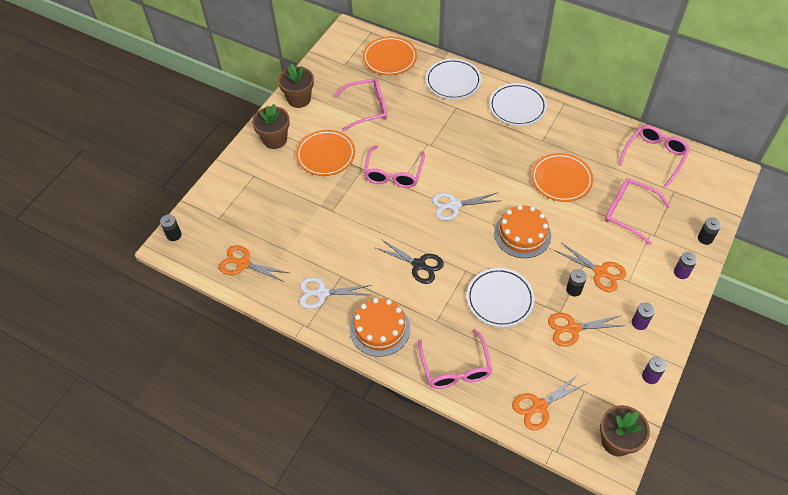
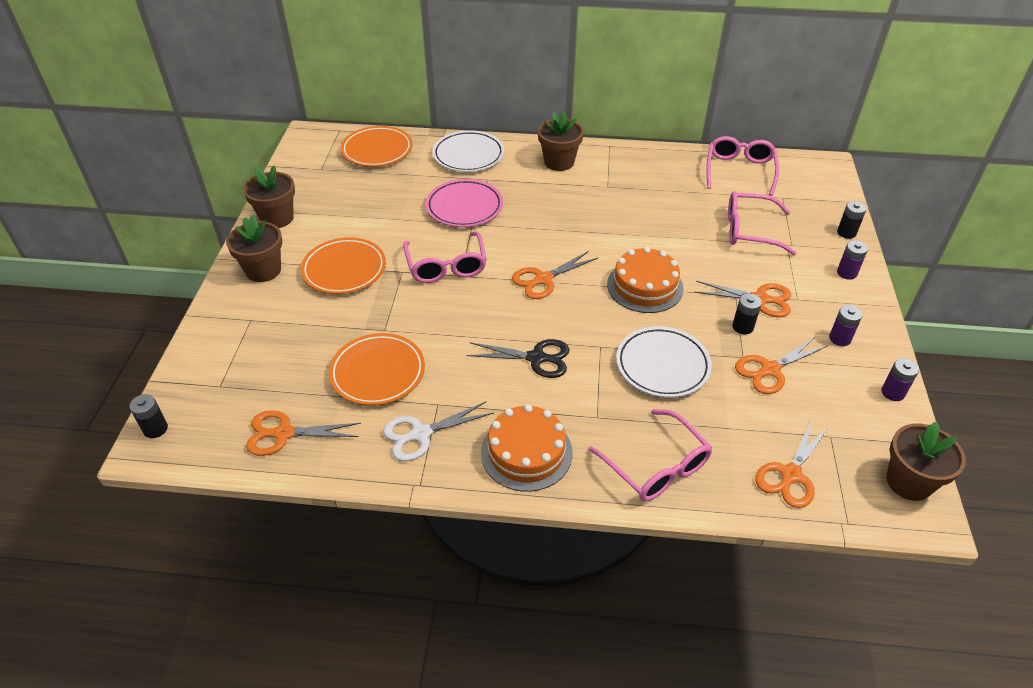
camera: 25 degrees left, 10 degrees down
pink glasses [334,78,387,131] -> none
white scissors [432,193,498,221] -> orange scissors [512,251,598,299]
white plate [489,83,547,126] -> brown flower pot [538,111,584,171]
orange plate [531,153,593,202] -> orange plate moved to [329,333,425,406]
none -> pink plate [426,179,503,227]

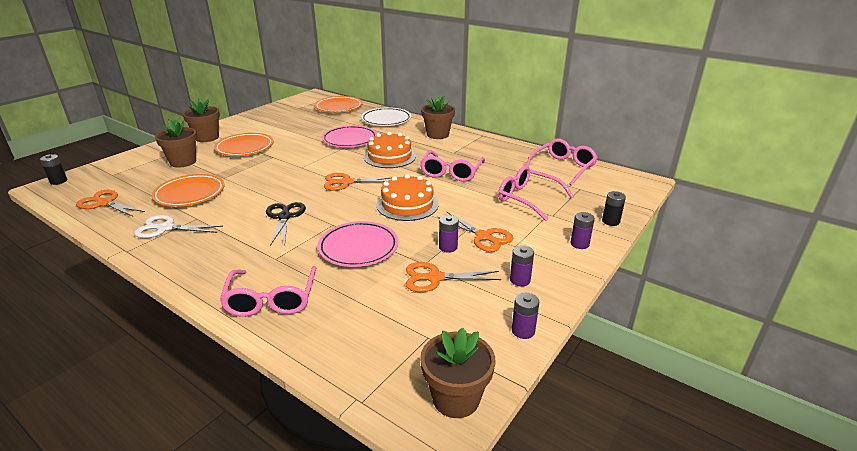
camera: 30 degrees right, 15 degrees down
brown flower pot [243,166,295,228] -> brown flower pot moved to [155,119,197,168]
pink glasses [403,231,487,283] -> pink glasses moved to [420,151,485,182]
black scissors [466,339,570,378] -> black scissors turned 135 degrees counterclockwise [266,202,306,246]
orange cake [481,404,573,492] -> orange cake moved to [364,132,416,168]
white plate [616,326,712,398] -> pink plate [317,221,398,267]
black battery [732,294,762,334] -> purple battery [439,215,459,252]
orange scissors [755,420,829,508] -> none

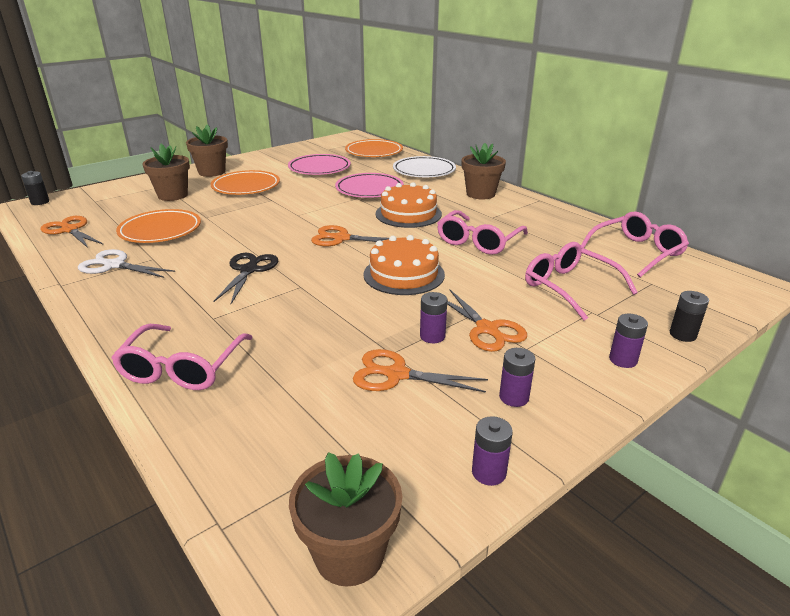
camera: 15 degrees right, 0 degrees up
pink plate [317,221,398,267] -> pink plate moved to [288,154,351,175]

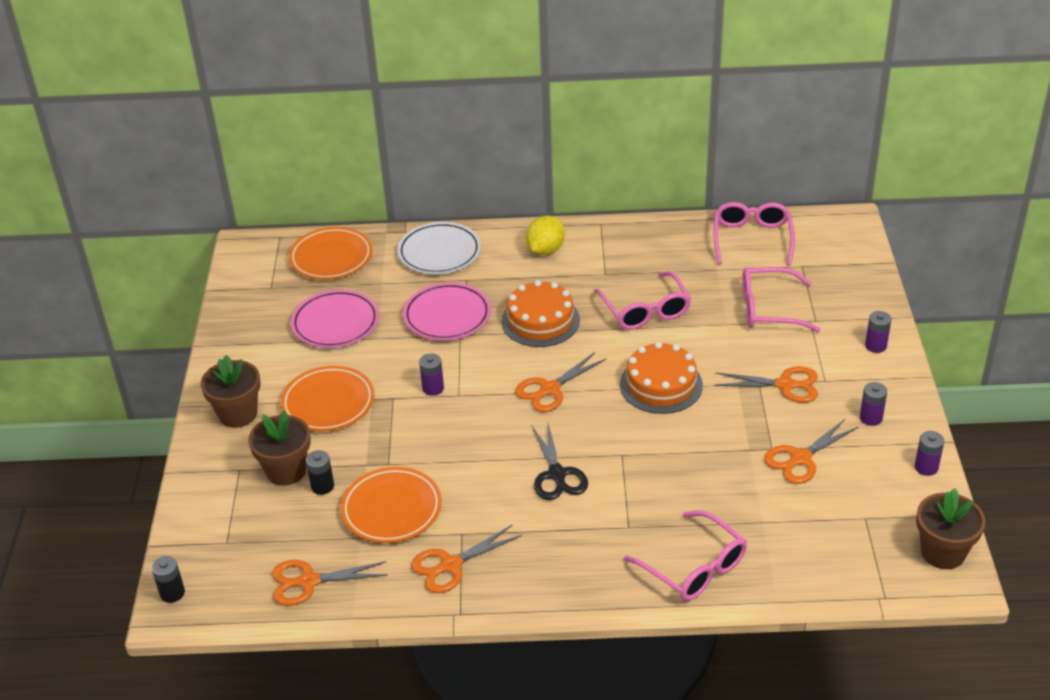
camera: 50 degrees left, 10 degrees up
white scissors [78,249,175,278] -> orange scissors [411,525,522,593]
black scissors [213,253,278,304] -> black scissors turned 150 degrees counterclockwise [531,423,588,500]
purple battery [420,292,447,343] -> purple battery moved to [419,353,444,396]
brown flower pot [462,143,506,199] -> yellow lemon [526,216,565,255]
black battery [670,291,709,342] -> black battery moved to [306,450,334,495]

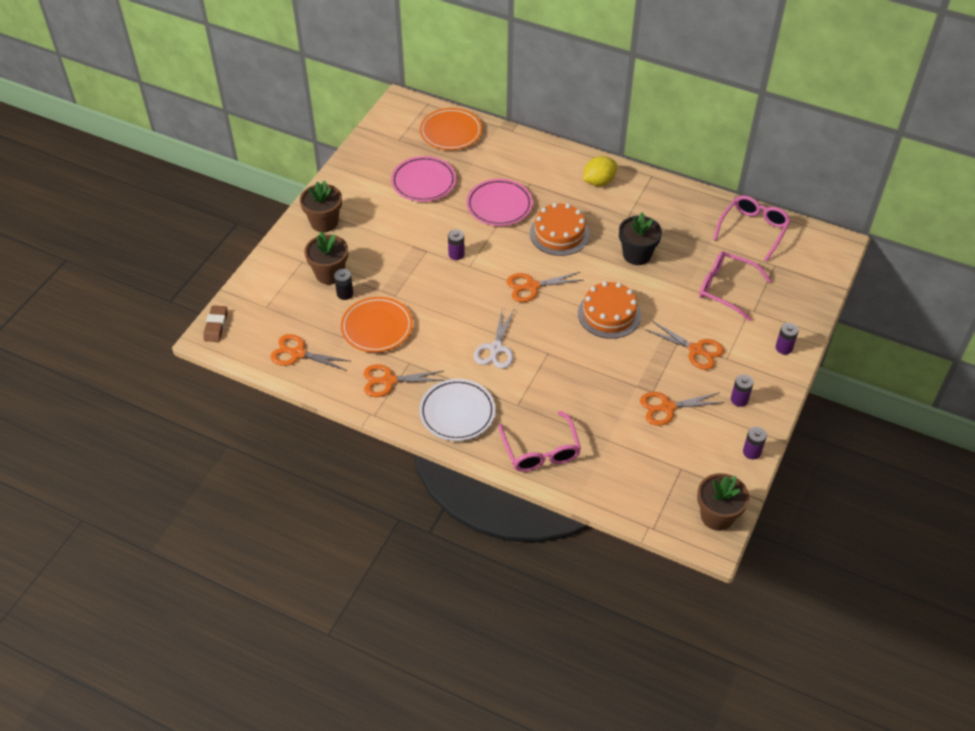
camera: 25 degrees right, 10 degrees up
black battery [151,556,185,603] -> brown eraser [204,305,227,342]
orange plate [281,366,374,431] -> none
white plate [397,222,481,275] -> white plate moved to [419,379,495,441]
black scissors [531,423,588,500] -> white scissors [474,308,515,369]
pink glasses [594,271,691,330] -> black flower pot [619,212,662,265]

